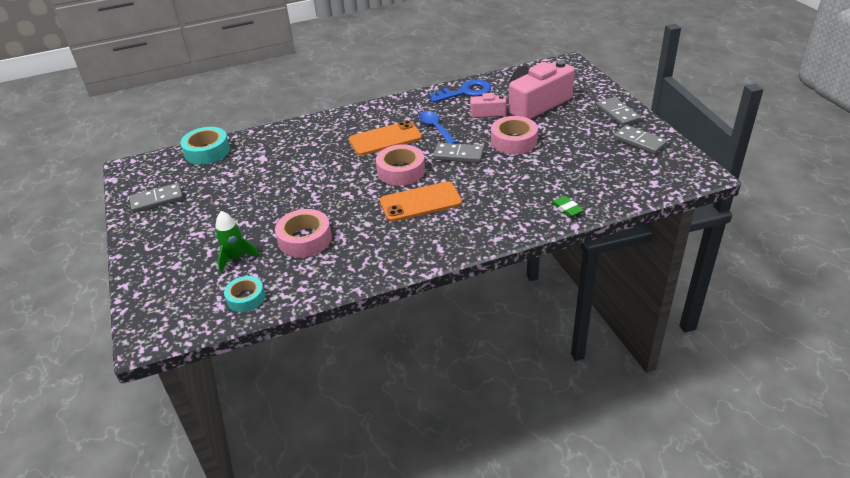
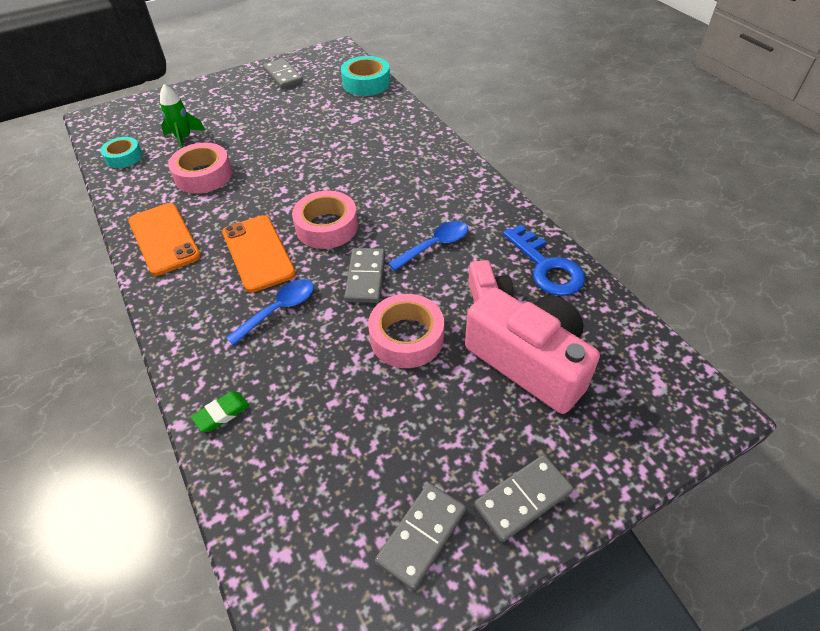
camera: 80 degrees right, 10 degrees up
orange phone [349,121,422,156] -> orange phone moved to [128,203,201,276]
none -> blue spoon [226,279,314,346]

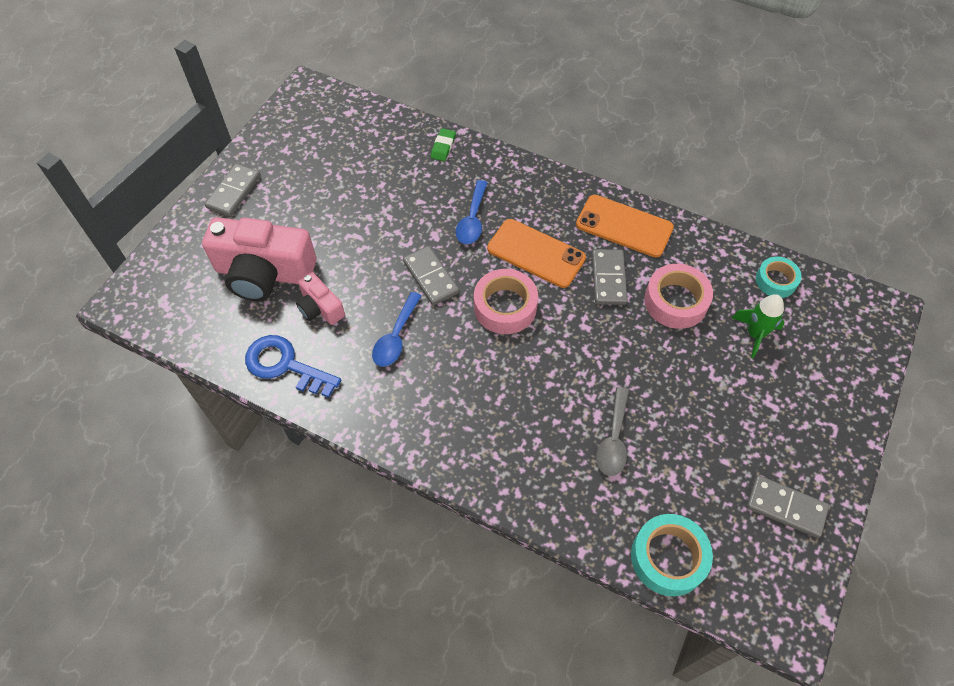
camera: 145 degrees right, 10 degrees up
pink tape [368,294,444,368] -> none
grey domino [375,483,466,590] -> grey domino moved to [592,249,628,305]
none -> grey spoon [596,387,629,476]

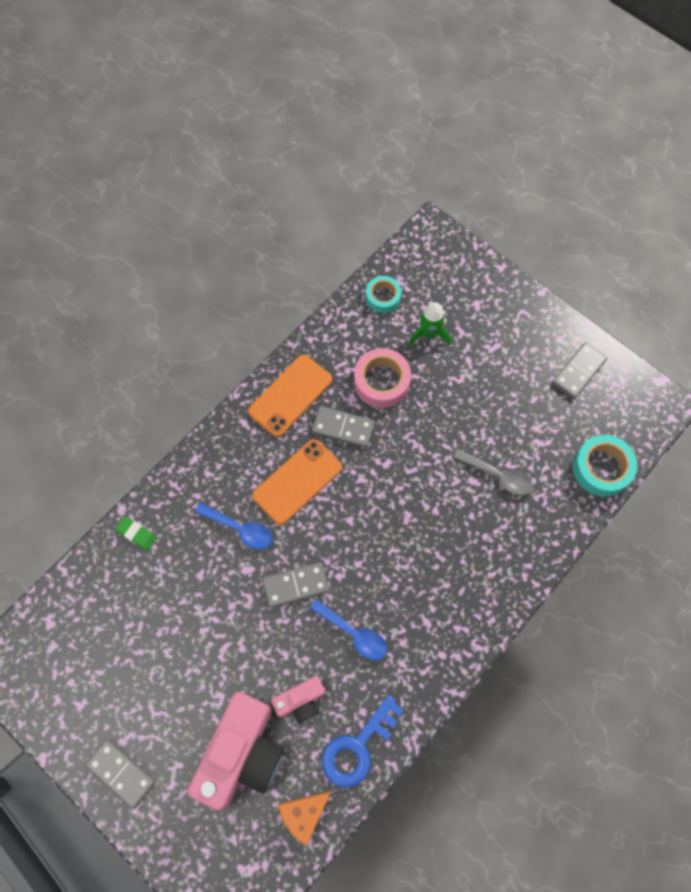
camera: 75 degrees left, 10 degrees up
pink tape [474,269,538,334] -> none
none -> orange cheese [278,791,331,846]

